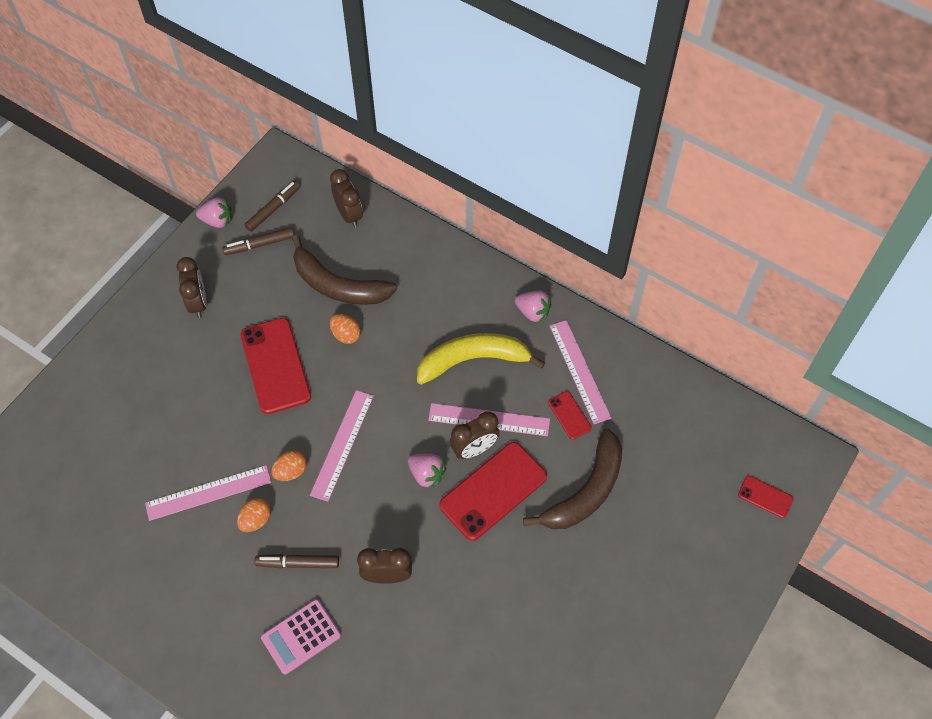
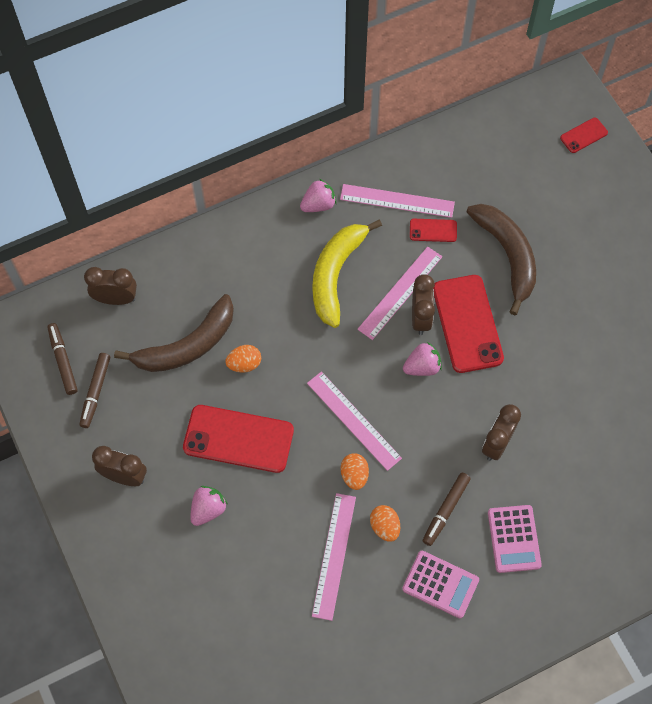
camera: 60 degrees left, 5 degrees up
pink strawberry [196,197,232,228] -> pink strawberry moved to [190,486,228,526]
none -> pink calculator [402,551,479,618]

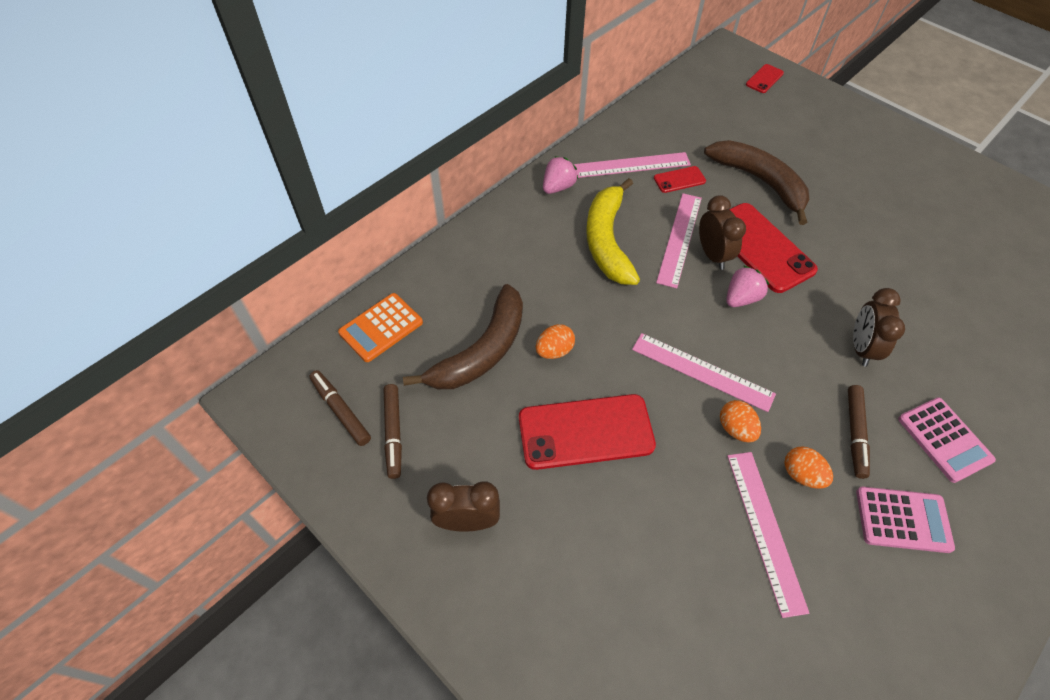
camera: 20 degrees left, 10 degrees down
brown clock [84,267,137,305] -> orange calculator [338,293,423,362]
pink strawberry [190,486,228,526] -> none

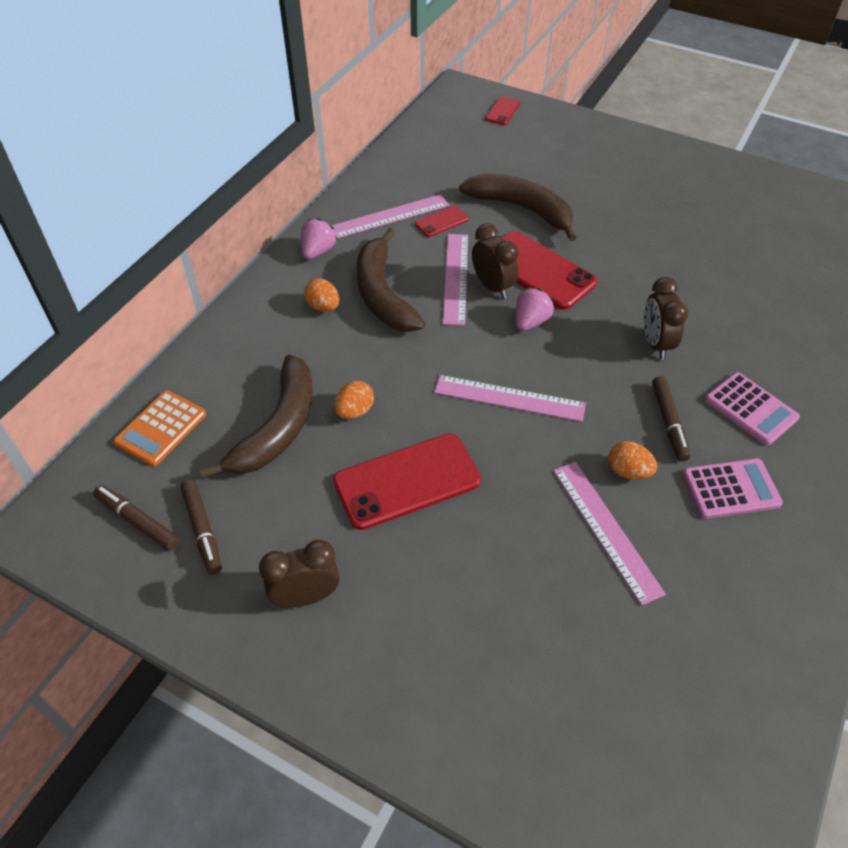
camera: 15 degrees left, 5 degrees down
yellow banana [586,178,640,285] -> brown banana [357,228,426,332]
orange egg [720,400,761,442] -> orange egg moved to [304,278,339,312]

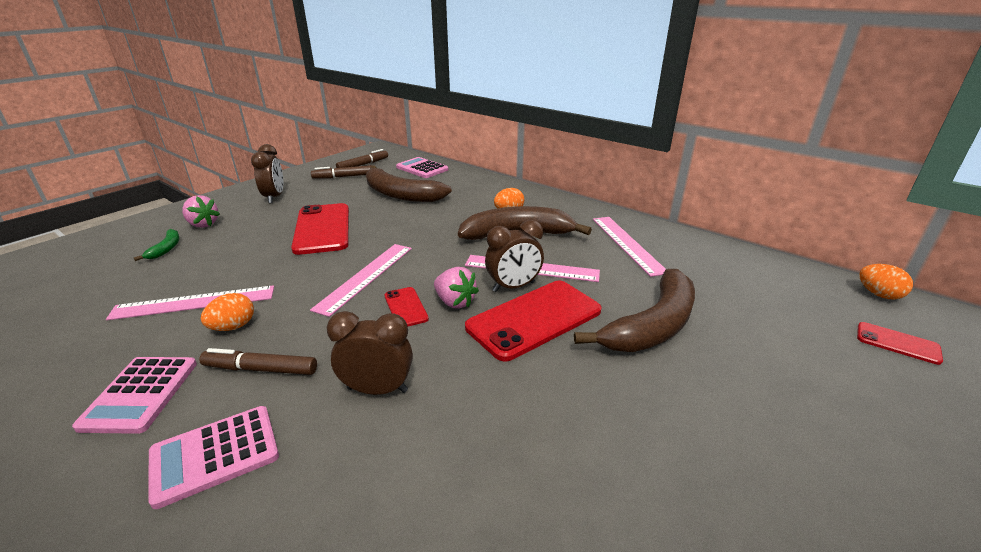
camera: 100 degrees right, 20 degrees down
orange calculator [113,390,206,467] -> pink calculator [396,157,448,178]
pink strawberry [301,218,337,260] -> pink strawberry moved to [182,195,220,228]
orange egg [334,381,374,419] -> orange egg moved to [859,264,913,299]
red phone [415,206,469,237] -> red phone moved to [384,287,429,326]
none -> green banana [134,229,180,261]

